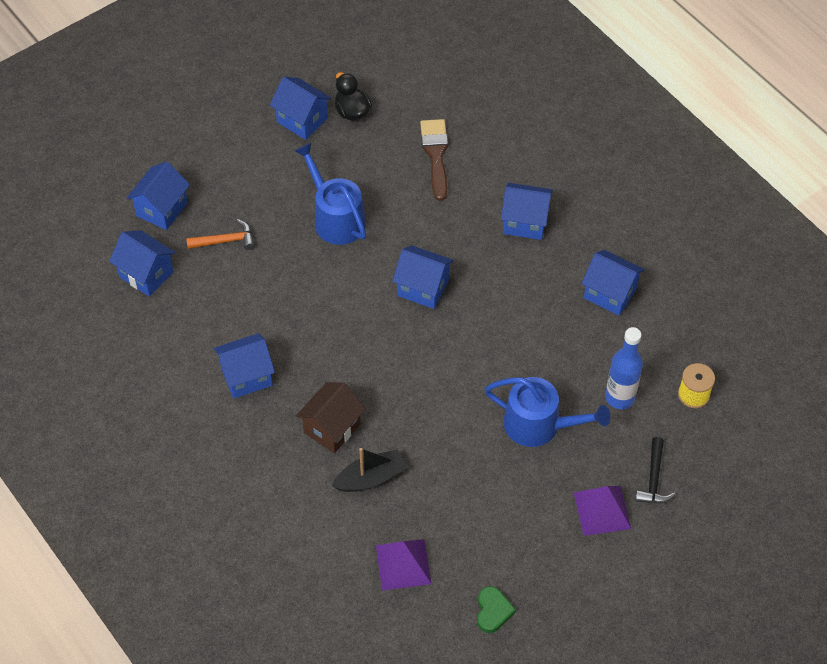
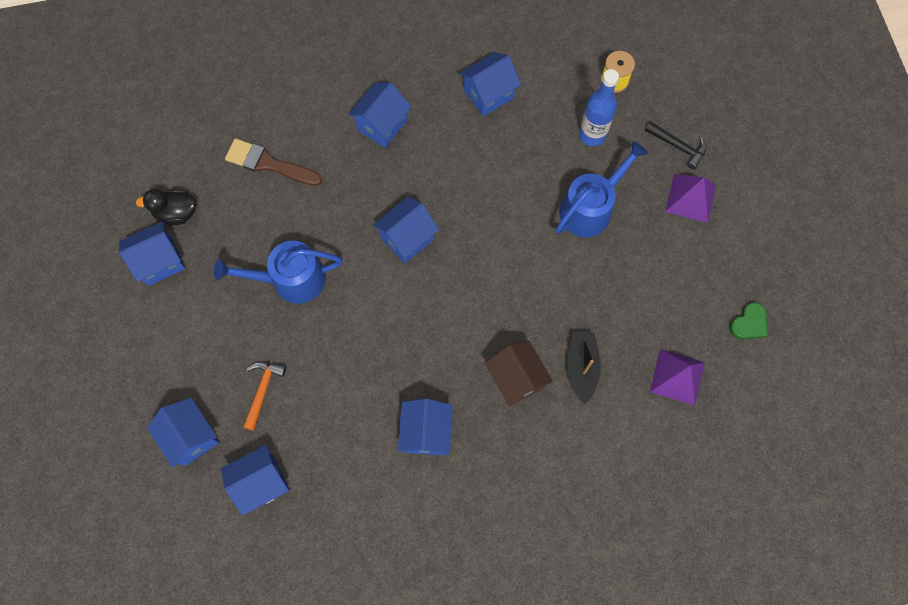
camera: 65 degrees left, 15 degrees up
green heart [477,586,516,633] -> green heart turned 105 degrees clockwise [729,302,768,340]

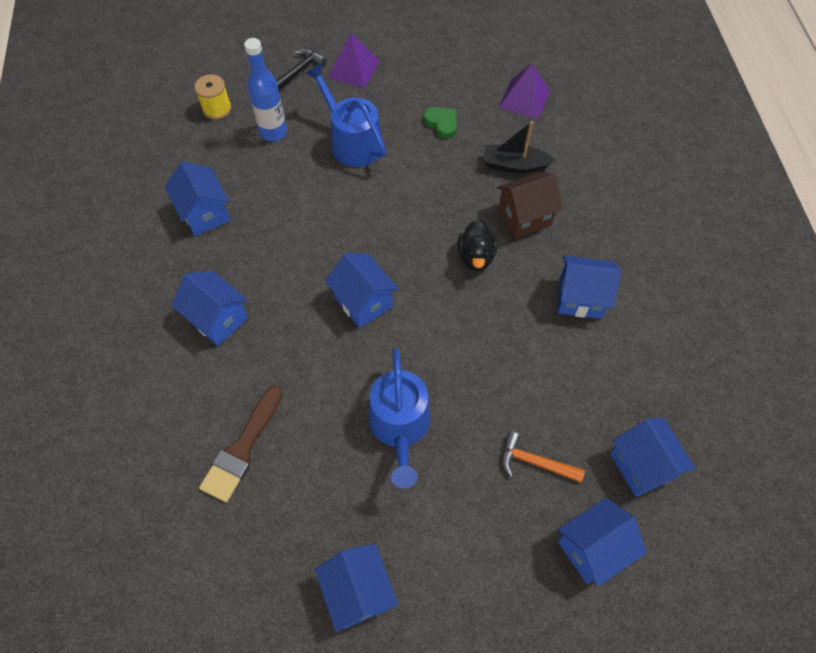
camera: 85 degrees left, 10 degrees down
black duck [136,189,196,225] -> black duck moved to [457,219,497,271]
green heart [729,302,768,340] -> green heart moved to [423,107,457,139]

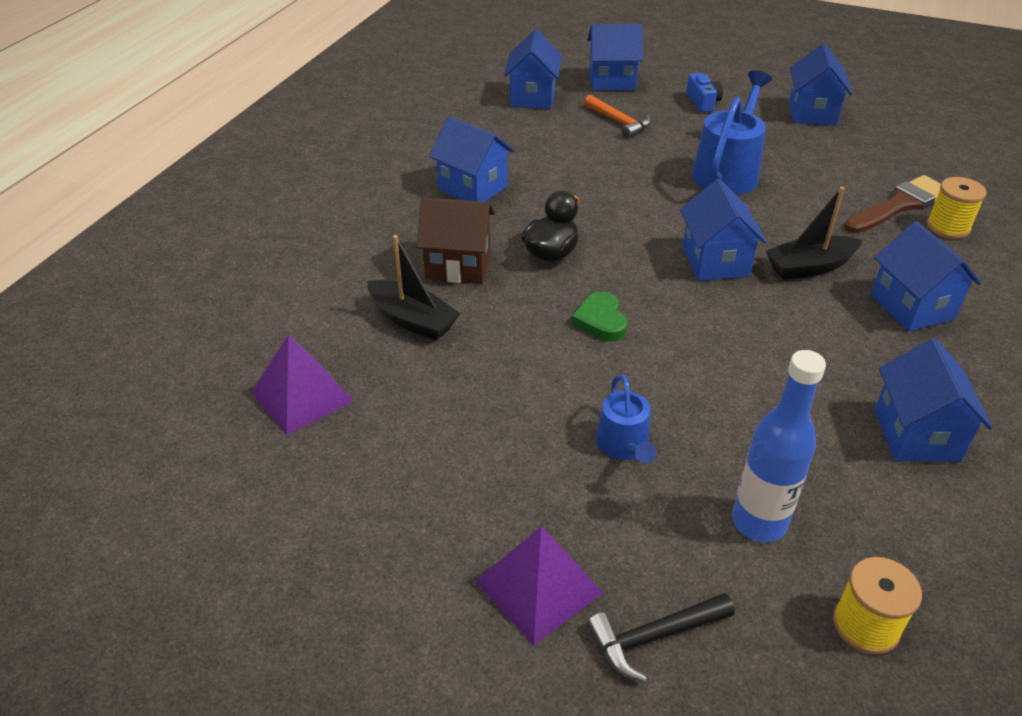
camera: 150 degrees left, 20 degrees down
blue watering can [305,63,386,167] -> blue watering can [596,375,656,463], size x0.57
green heart [423,107,457,139] -> green heart moved to [571,292,627,341]
none -> blue camera [686,73,723,112]
none -> black boat [766,187,862,280]
none -> yellow spool [927,177,987,239]

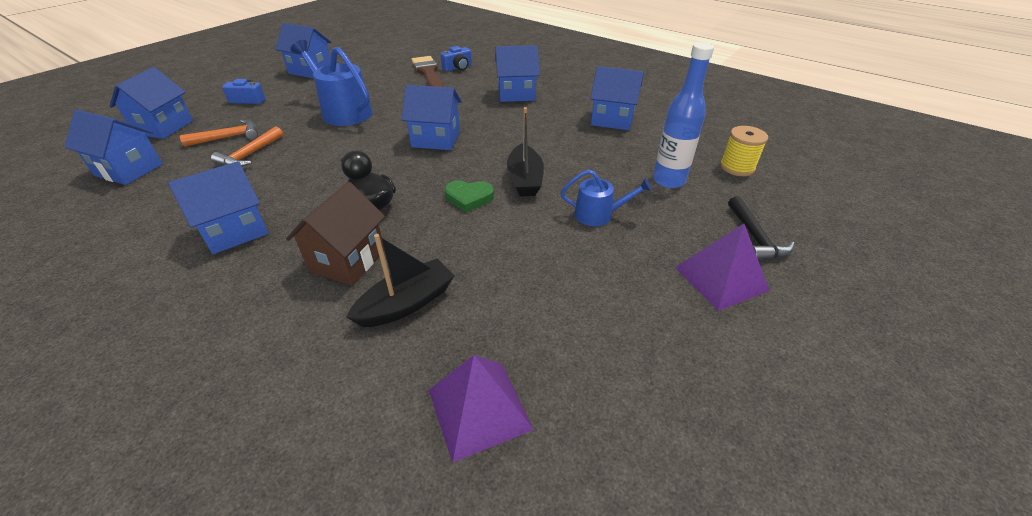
camera: 75 degrees left, 0 degrees up
black boat [766,187,862,280] -> black boat moved to [507,107,544,196]
yellow spool [927,177,987,239] -> blue camera [440,46,472,71]
none -> orange hammer [211,126,283,167]

